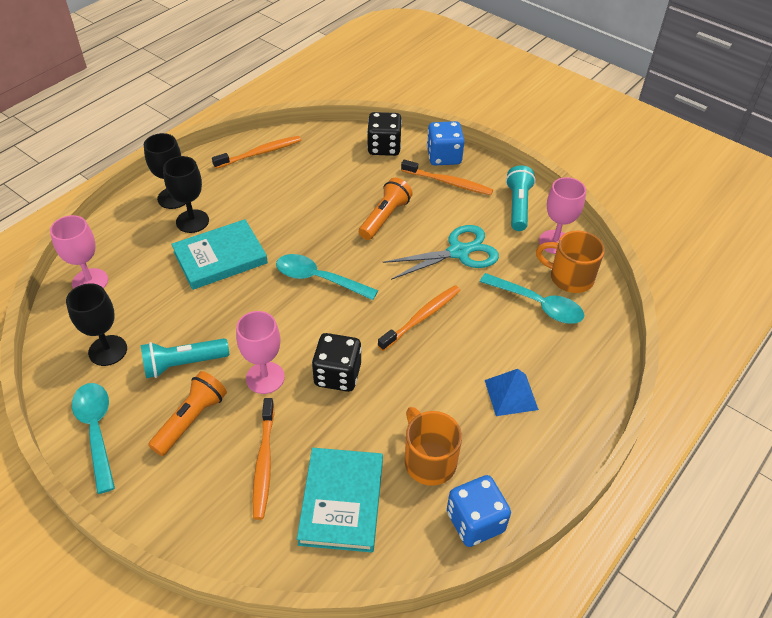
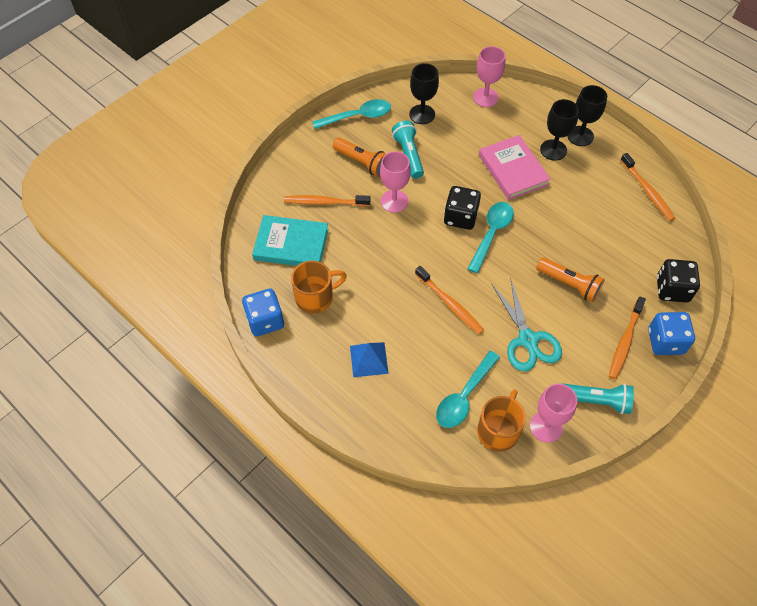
camera: 95 degrees right, 10 degrees up
turquoise book [171,219,268,290] -> pink book [479,135,551,200]
black dice [312,333,362,392] -> black dice moved to [444,186,481,230]

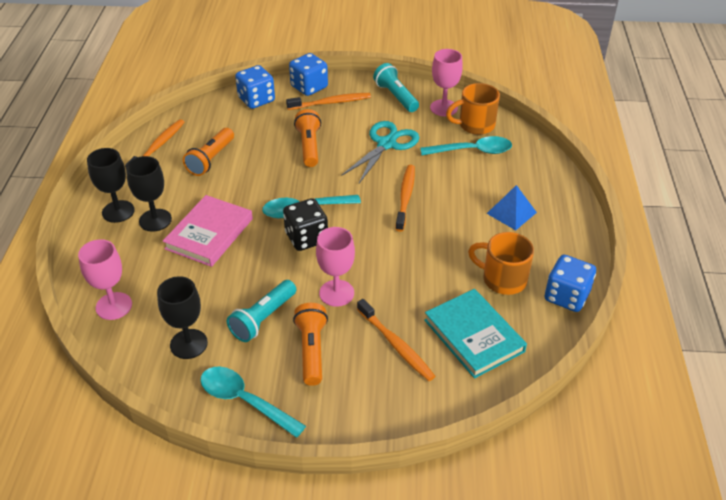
camera: 130 degrees left, 15 degrees down
black dice [657,259,700,303] -> blue dice [235,65,275,109]
none -> orange flashlight [183,128,234,176]

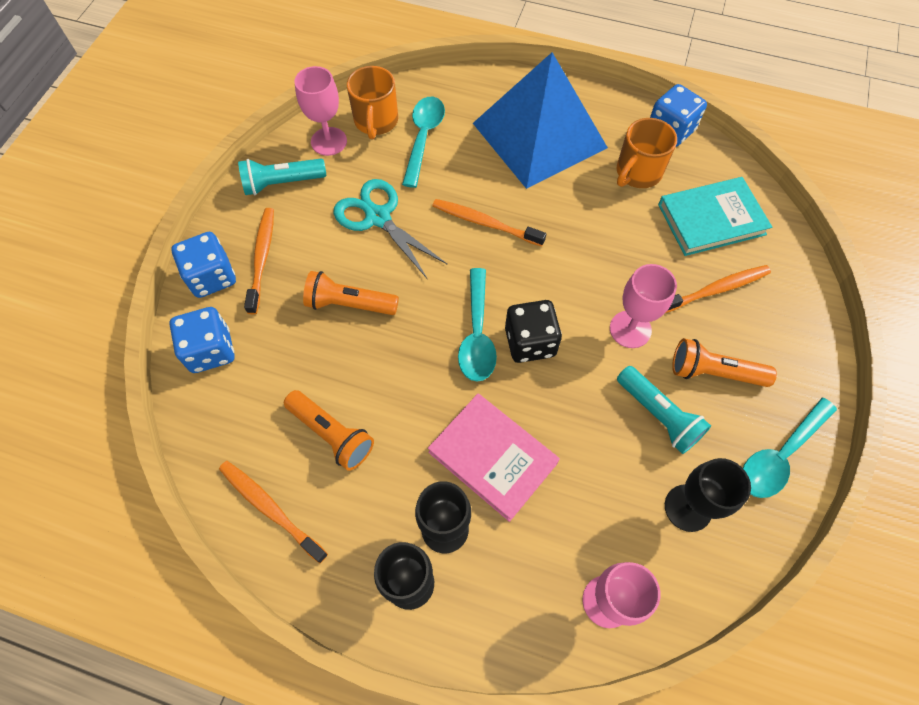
camera: 75 degrees left, 20 degrees up
blue pyramid [486,185,537,230] -> blue pyramid [473,52,608,189], size x2.42

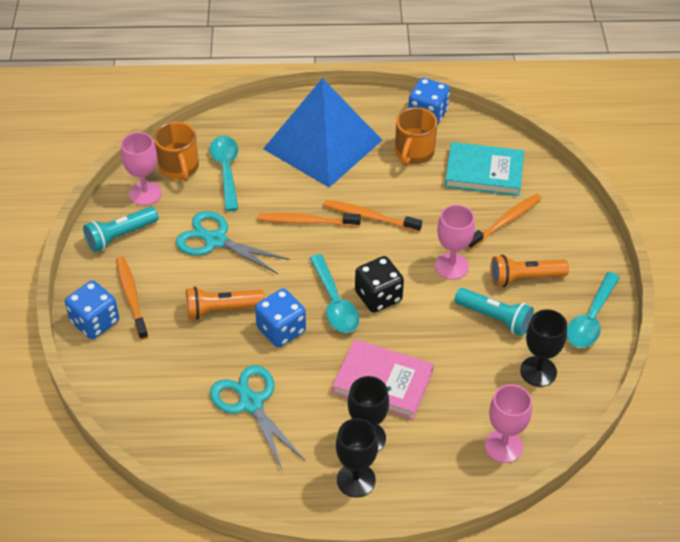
camera: 20 degrees left, 15 degrees down
blue dice [169,307,235,373] -> blue dice moved to [255,288,306,347]
orange toothbrush [219,461,328,564] -> orange toothbrush moved to [323,200,422,232]
orange flashlight [284,390,374,471] -> turquoise scissors [210,365,306,471]
turquoise book [658,177,772,256] -> turquoise book turned 45 degrees clockwise [445,142,524,196]

